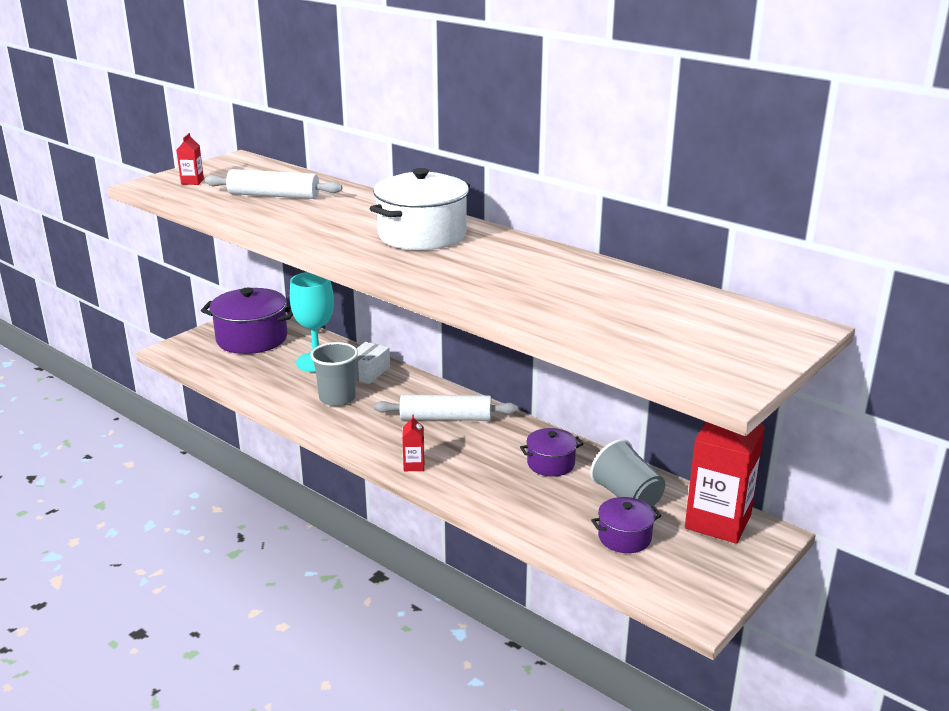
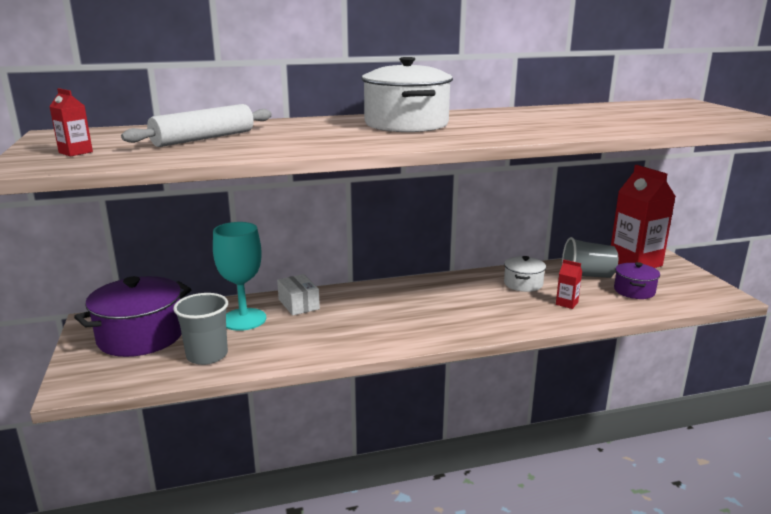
camera: 55 degrees left, 5 degrees down
grey cup [311,342,358,406] -> grey cup moved to [173,293,228,365]
white rolling pin [374,394,518,421] -> none
red carton [402,415,424,471] -> red carton moved to [556,260,582,309]
purple pot [520,428,583,477] -> white pot [504,256,546,292]

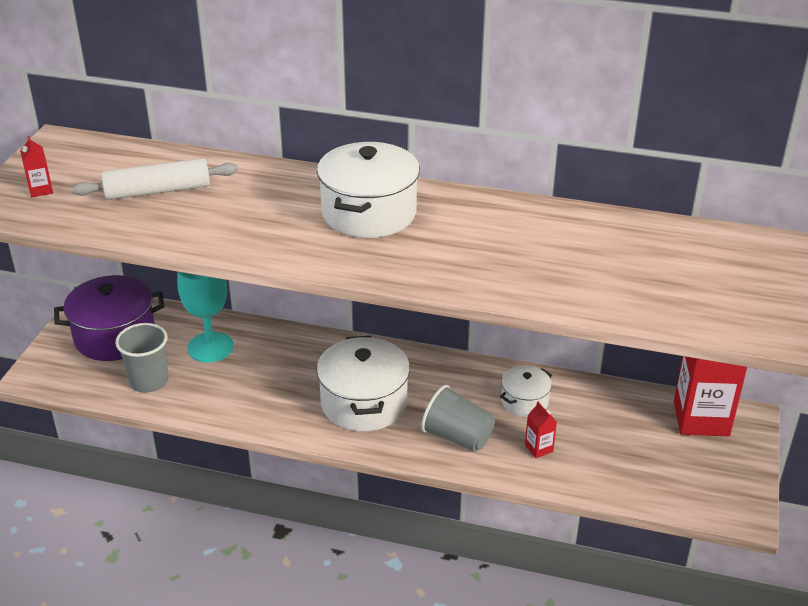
camera: 30 degrees right, 15 degrees up
white box [277,274,320,316] -> none
grey cup [562,237,618,278] -> grey cup moved to [421,385,495,452]
purple pot [614,262,660,299] -> none
none -> white pot [316,336,410,432]

